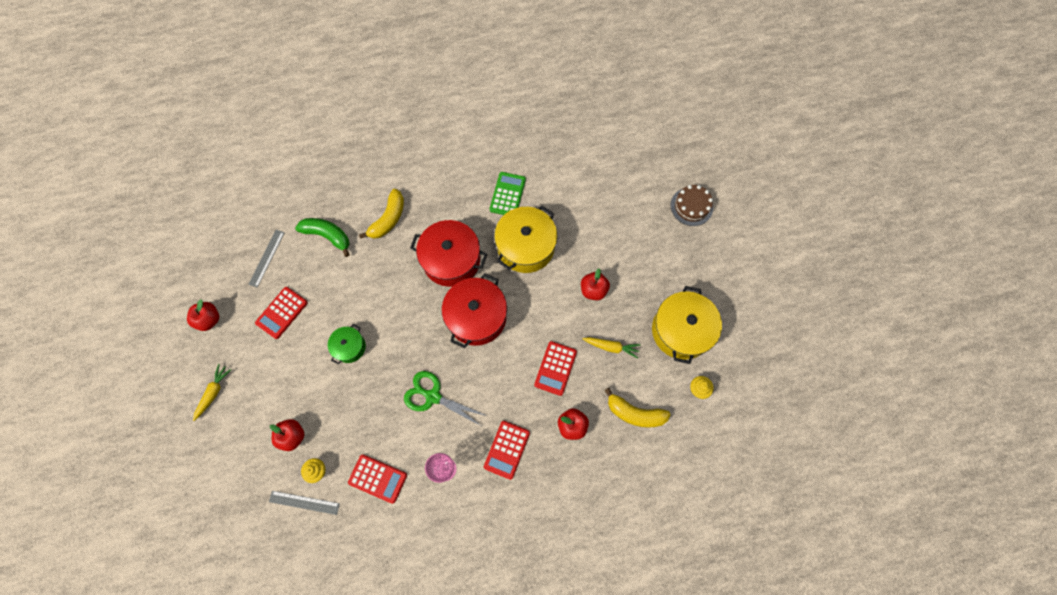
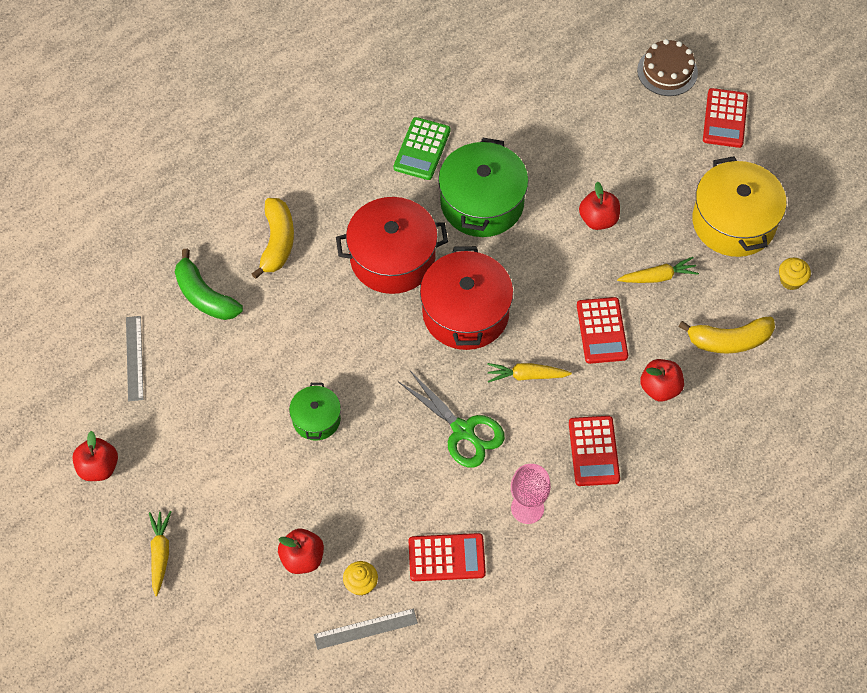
camera: 25 degrees left, 10 degrees down
red calculator [255,287,308,339] -> red calculator moved to [703,88,748,148]
green banana [295,218,350,257] -> green banana turned 135 degrees counterclockwise [175,249,243,320]
green scissors [404,371,487,426] -> green scissors turned 135 degrees counterclockwise [399,371,505,468]
green calculator [490,172,526,215] -> green calculator turned 150 degrees counterclockwise [394,117,451,180]
yellow pot [494,206,558,273] -> green pot [438,138,528,237]
none -> yellow carrot [487,363,572,383]

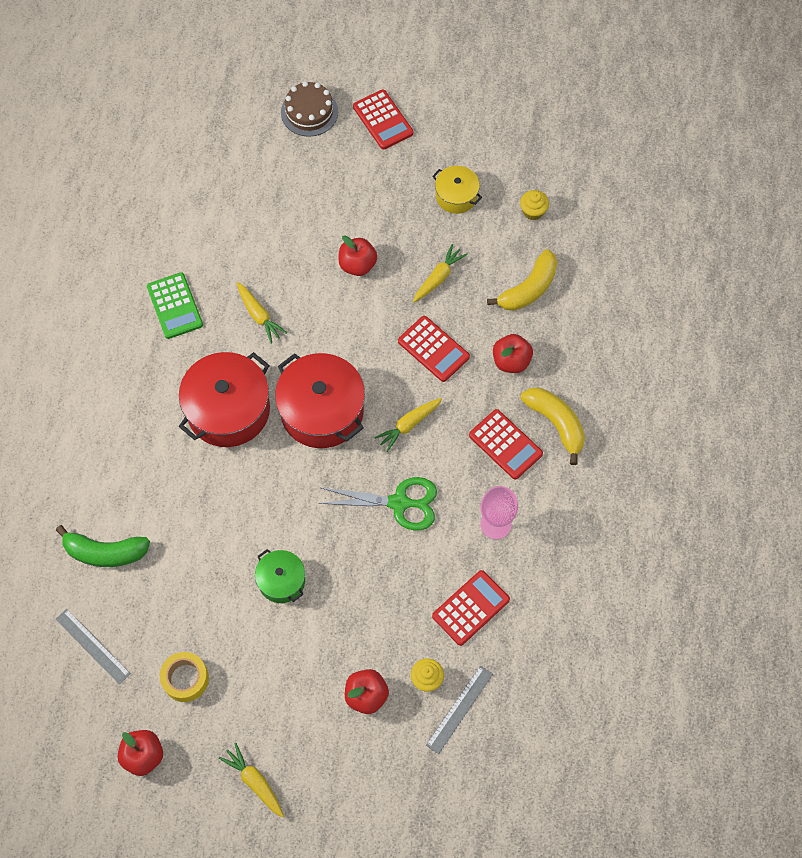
camera: 40 degrees left, 5 degrees up
yellow banana [252,198,294,279] -> yellow banana moved to [521,387,585,465]
green pot [438,138,528,237] -> yellow carrot [237,282,287,343]
yellow pot [692,156,787,257] -> yellow pot [432,166,482,214], size x0.54
none -> yellow tape [160,652,209,702]

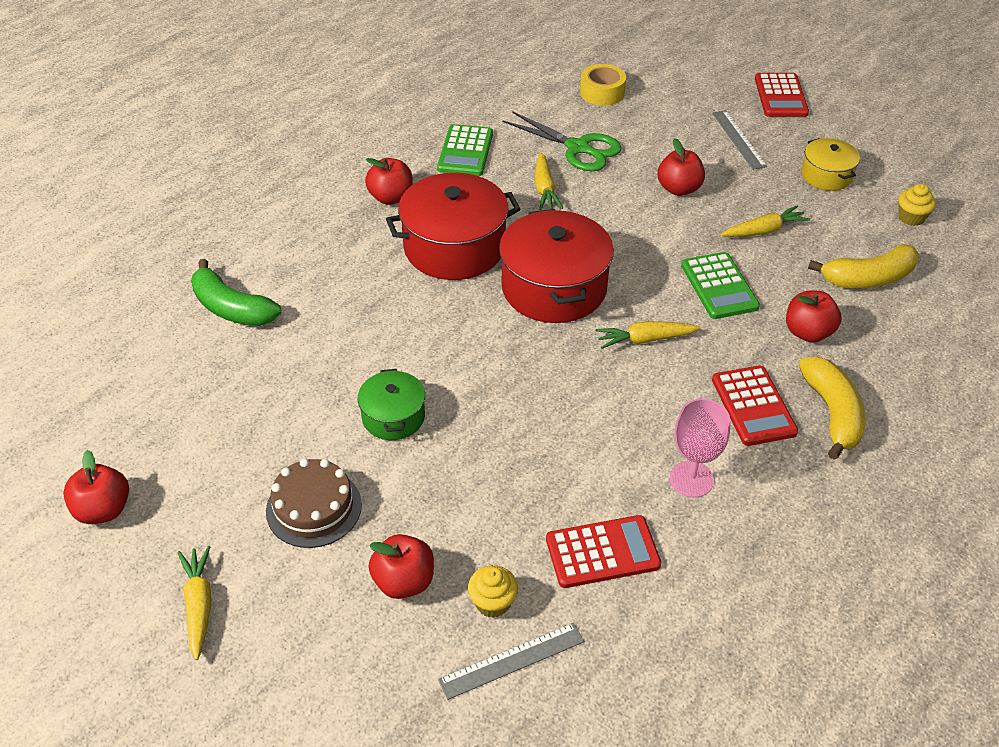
camera: 30 degrees right, 20 degrees down
grey ruler [56,609,131,684] -> grey ruler moved to [712,110,767,170]
yellow tape [160,652,209,702] -> yellow tape moved to [580,64,626,106]
brown cake [281,81,338,137] -> brown cake moved to [266,458,362,548]
green scissors [318,477,437,530] -> green scissors moved to [502,111,622,171]
red calculator [398,316,470,382] -> green calculator [681,252,760,319]
none -> red apple [365,158,413,205]

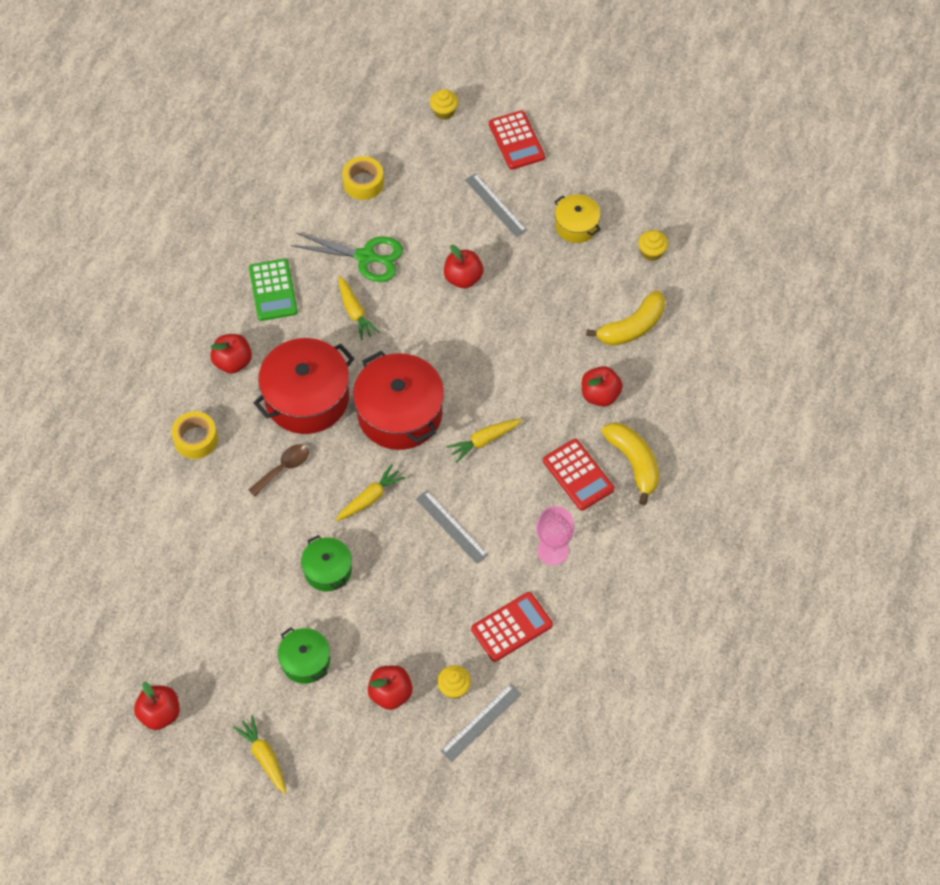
camera: 20 degrees left, 15 degrees up
green banana [191,259,281,326] -> none
brown cake [266,458,362,548] -> green pot [278,627,330,684]
green calculator [681,252,760,319] -> none
yellow carrot [721,205,810,237] -> yellow carrot moved to [336,464,406,521]
none -> yellow tape [171,411,218,459]
none -> brown spoon [248,444,309,496]
none -> grey ruler [416,490,488,564]
none -> yellow cupcake [430,89,458,120]

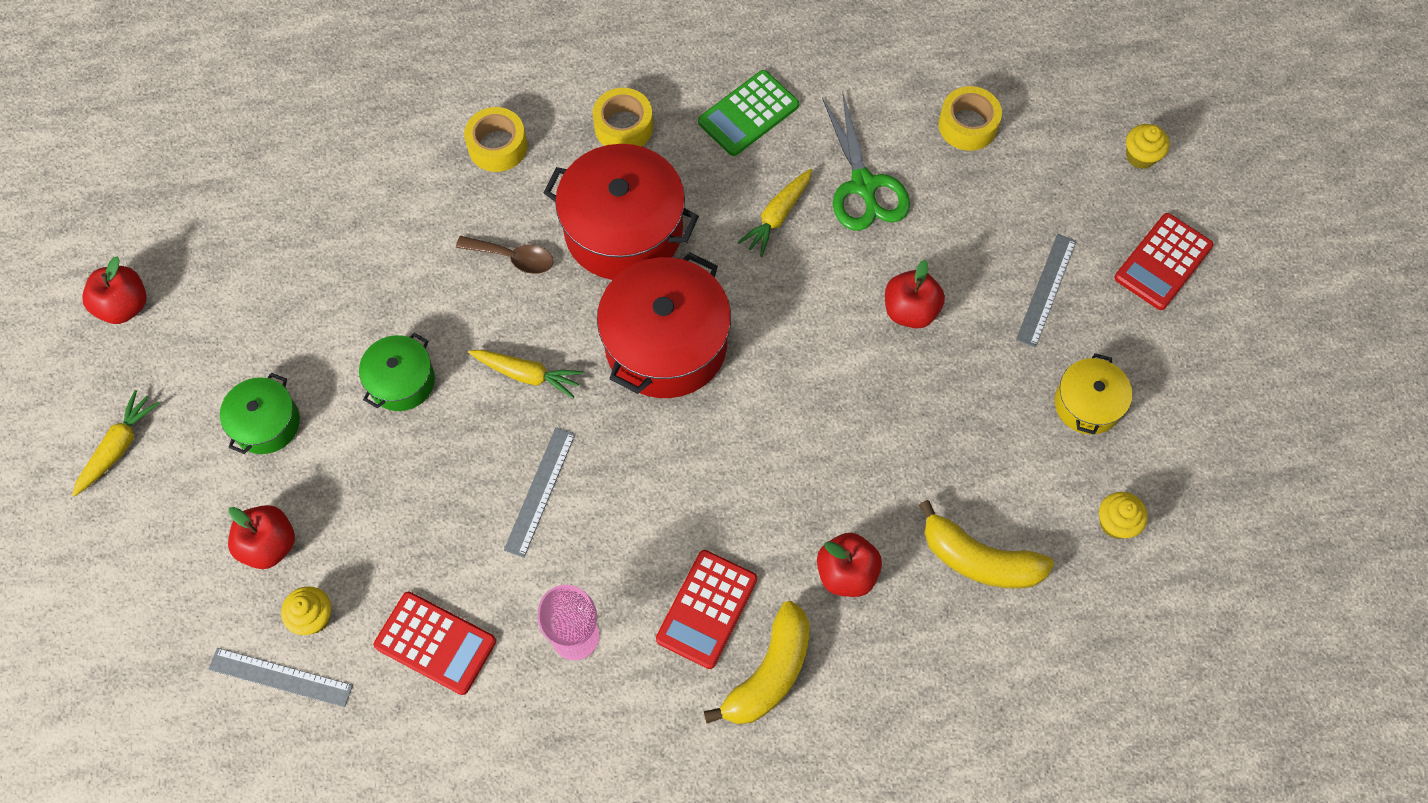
camera: 60 degrees right, 5 degrees up
red apple [210,334,252,374] -> yellow tape [593,88,653,147]
yellow carrot [447,419,522,463] -> none

